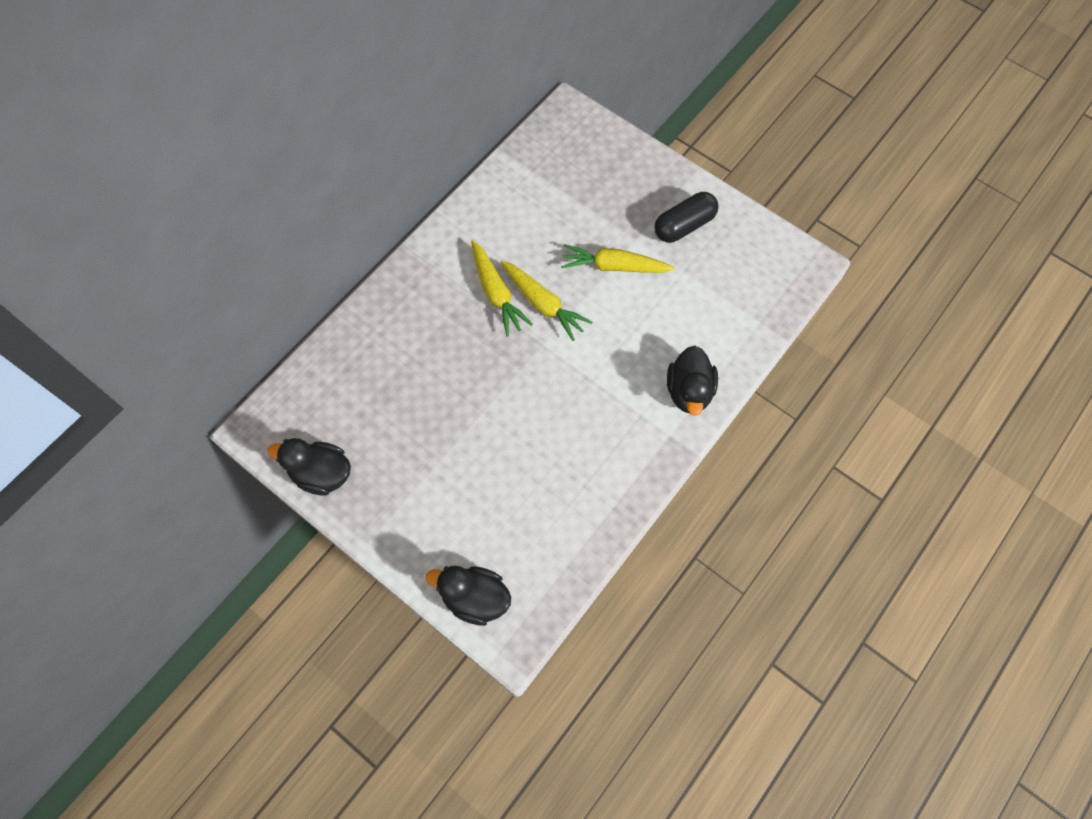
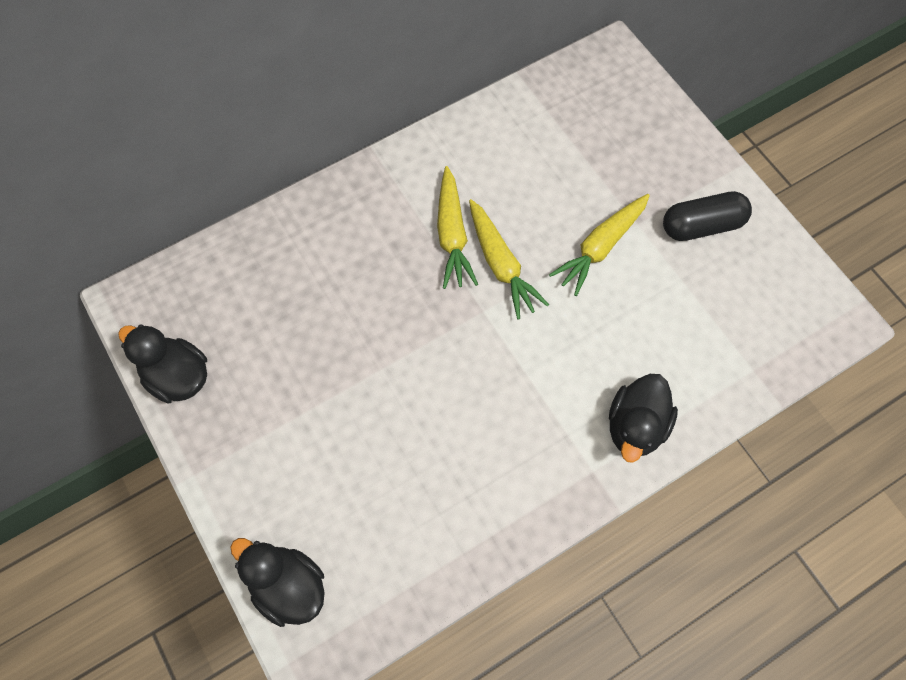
camera: 20 degrees right, 0 degrees up
yellow carrot [561,244,675,273] -> yellow carrot turned 75 degrees counterclockwise [549,194,650,296]

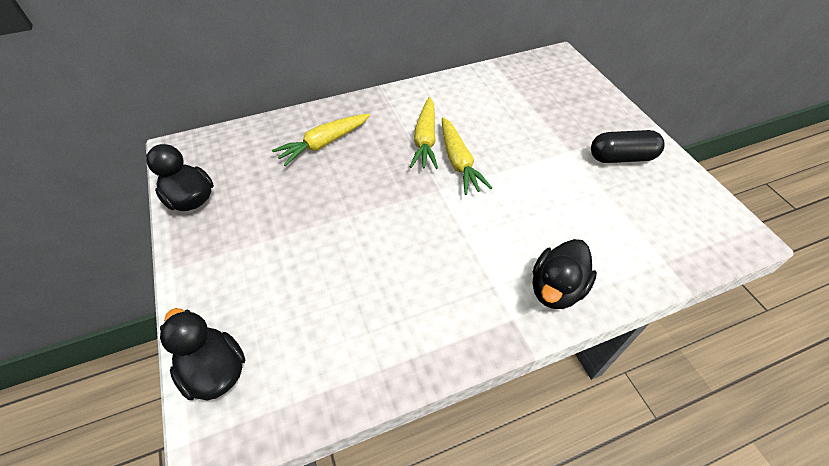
camera: 10 degrees right, 15 degrees down
yellow carrot [549,194,650,296] -> yellow carrot moved to [272,114,370,166]

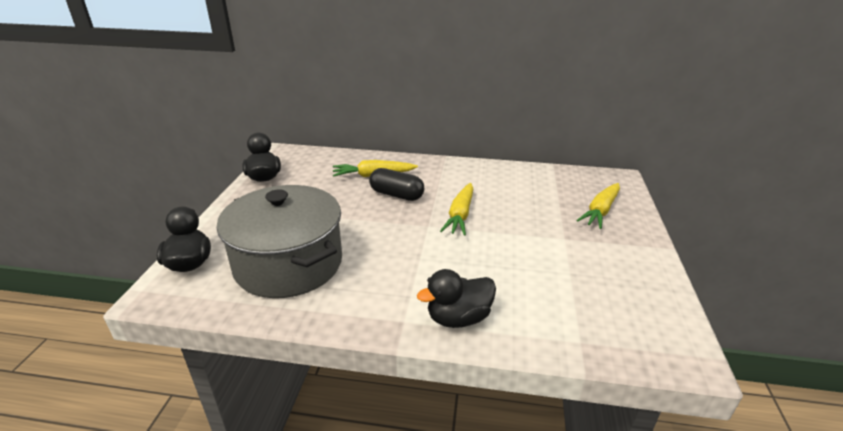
camera: 30 degrees right, 20 degrees down
yellow carrot [410,97,438,169] -> yellow carrot moved to [576,183,620,229]
black capsule [591,130,665,163] -> black capsule moved to [369,168,424,201]
none -> grey pot [217,185,342,298]

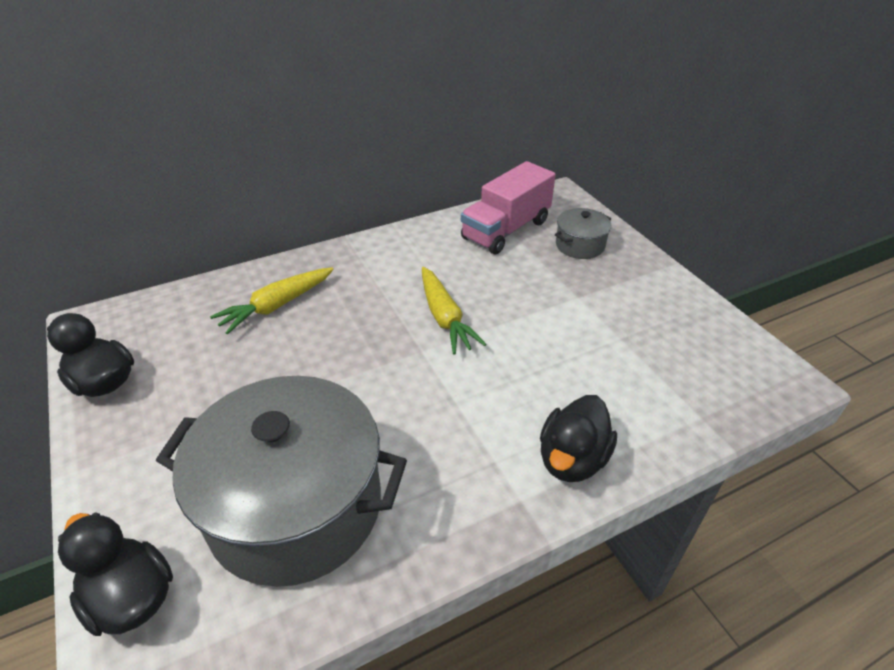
camera: 35 degrees left, 10 degrees up
black capsule [369,168,424,201] -> none
yellow carrot [576,183,620,229] -> grey pot [555,208,611,259]
none -> pink truck [461,161,556,254]

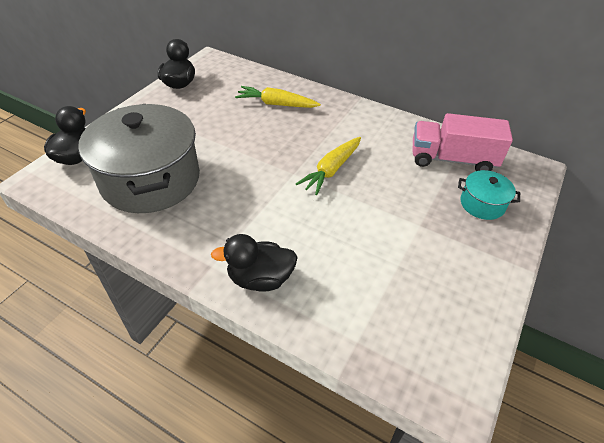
camera: 55 degrees right, 5 degrees up
grey pot [555,208,611,259] -> turquoise pot [458,170,520,220]

